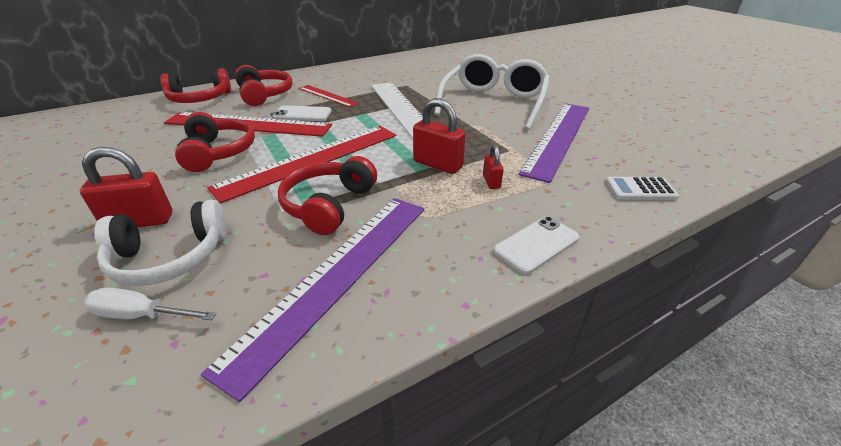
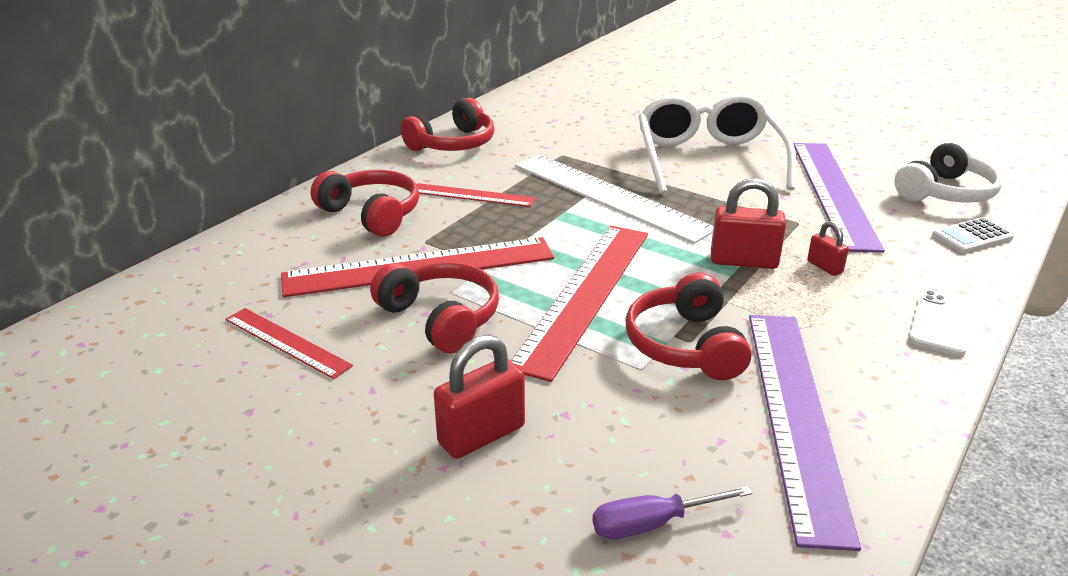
camera: 25 degrees left, 5 degrees down
white screwdriver [84,287,217,320] -> purple screwdriver [593,486,753,539]
white headphones [94,199,227,286] -> white headphones moved to [894,140,1002,203]
red headphones [161,68,231,103] -> red headphones moved to [400,98,494,151]
white phone [273,105,332,121] -> none
none -> red ruler [225,308,353,379]

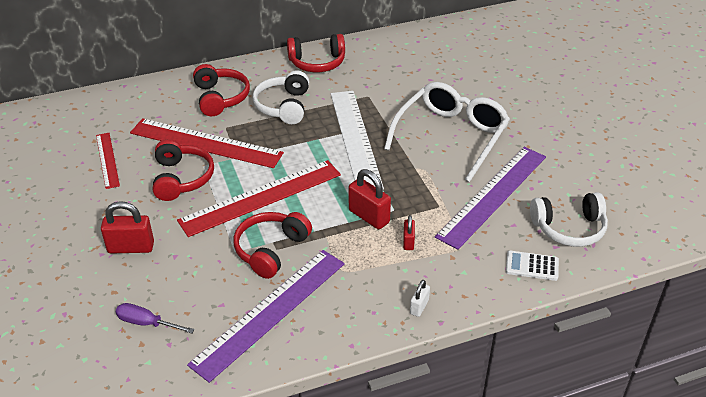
camera: 35 degrees right, 10 degrees up
red ruler [417,183,536,207] -> white headphones [253,70,309,124]
white phone [909,290,974,356] -> white padlock [410,280,430,317]

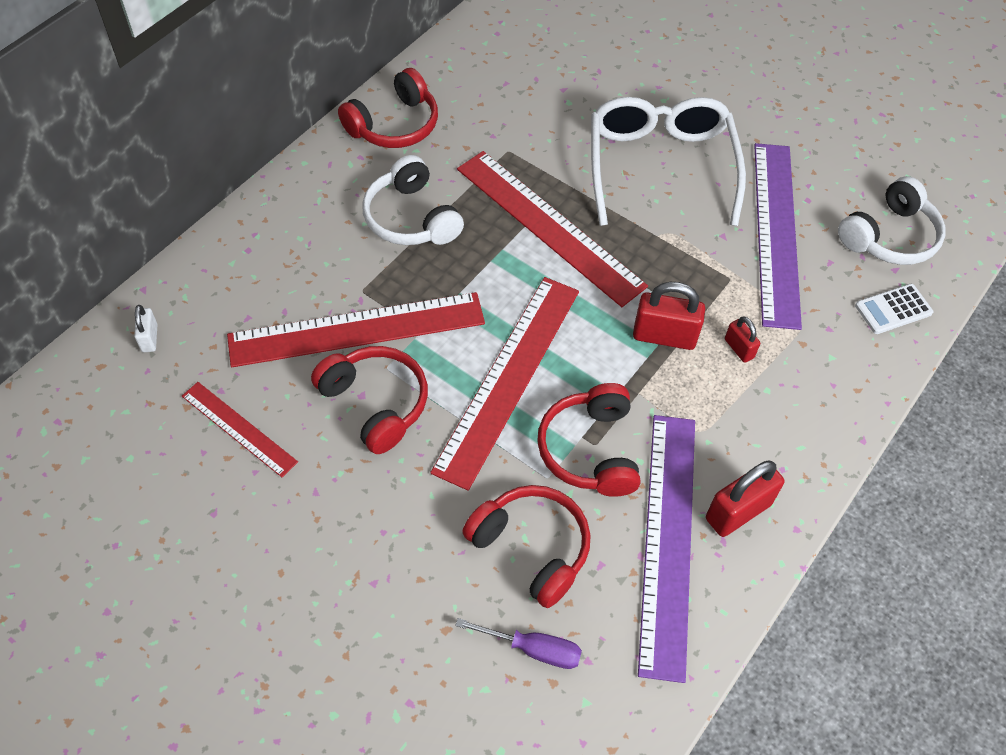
camera: 35 degrees left, 15 degrees up
red padlock [101,201,154,254] -> red padlock moved to [706,460,784,537]
purple screwdriver [116,303,195,334] -> purple screwdriver turned 150 degrees counterclockwise [455,618,582,669]
red headphones [193,64,250,116] -> red headphones moved to [462,485,590,608]
white ruler [331,91,384,190] -> red ruler [457,151,648,307]
white padlock [410,280,430,317] -> white padlock moved to [134,305,158,352]

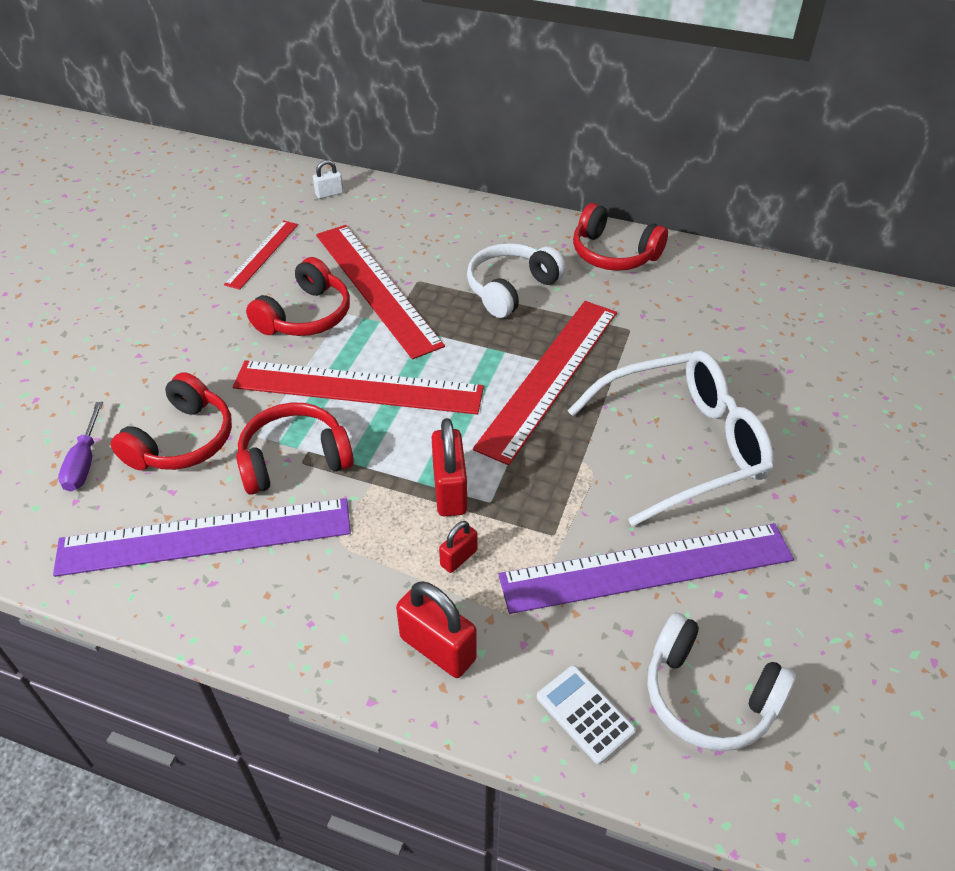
camera: 75 degrees right, 10 degrees down
red padlock [706,460,784,537] -> red padlock moved to [396,581,476,678]

